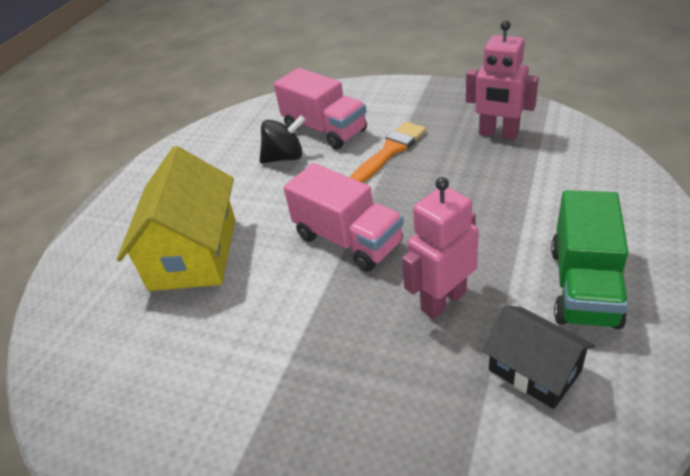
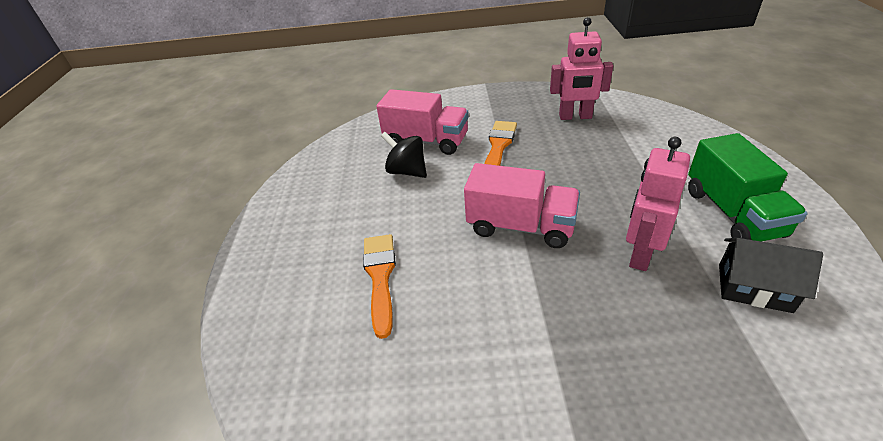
camera: 25 degrees left, 0 degrees up
yellow house [117,146,235,291] -> orange brush [363,234,396,339]
black spinning top [259,115,305,163] -> black spinning top turned 105 degrees counterclockwise [381,132,427,178]

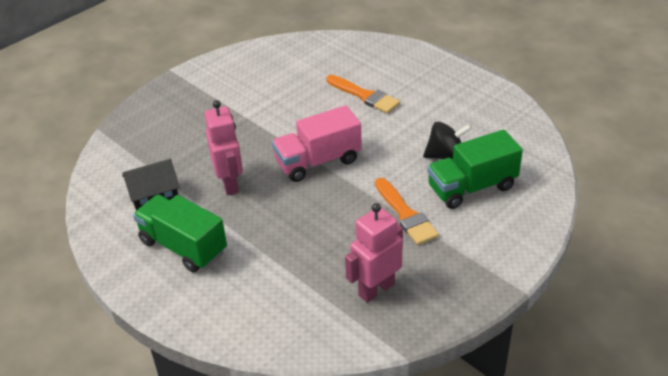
camera: 135 degrees right, 0 degrees up
pink truck [376,89,469,155] -> green truck [427,130,523,209]

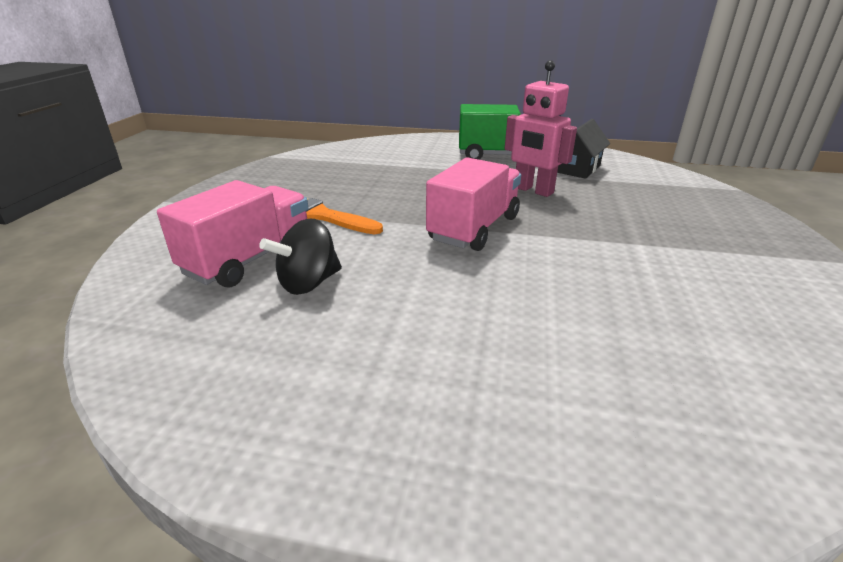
camera: 145 degrees right, 10 degrees down
orange brush [326,75,400,113] -> none
pink robot [345,203,403,303] -> none
green truck [427,130,523,209] -> pink truck [157,180,308,287]

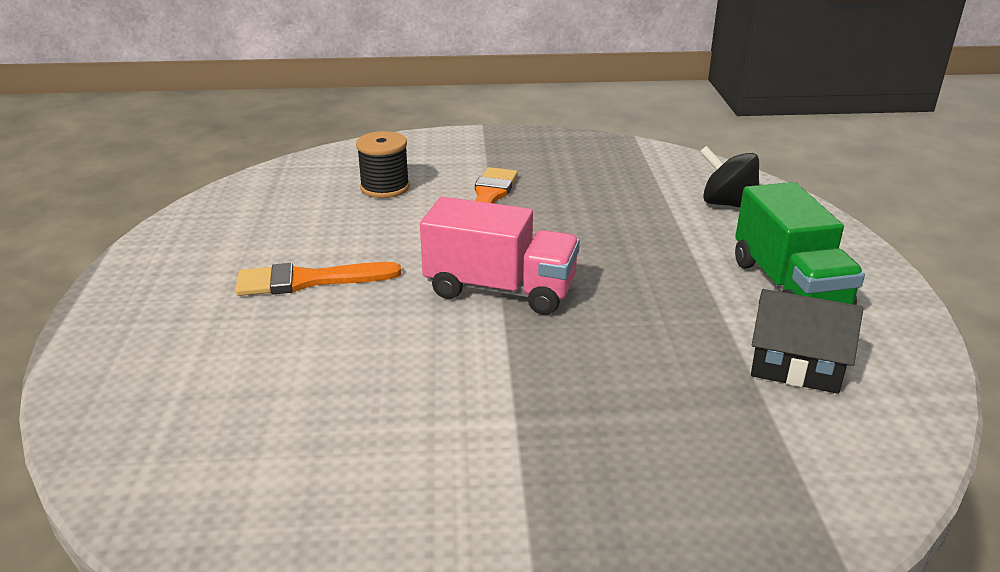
camera: 75 degrees right, 0 degrees up
pink truck [157,180,308,287] -> black spool [356,131,410,198]
black spinning top [259,219,342,295] -> black spinning top moved to [700,146,759,208]
pink robot [505,60,577,197] -> none
none -> orange brush [236,262,401,296]

